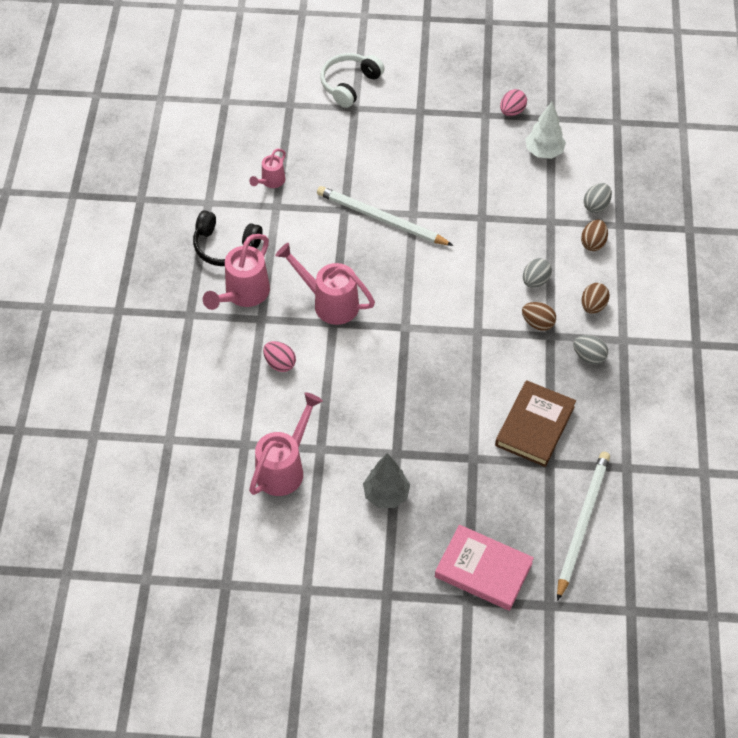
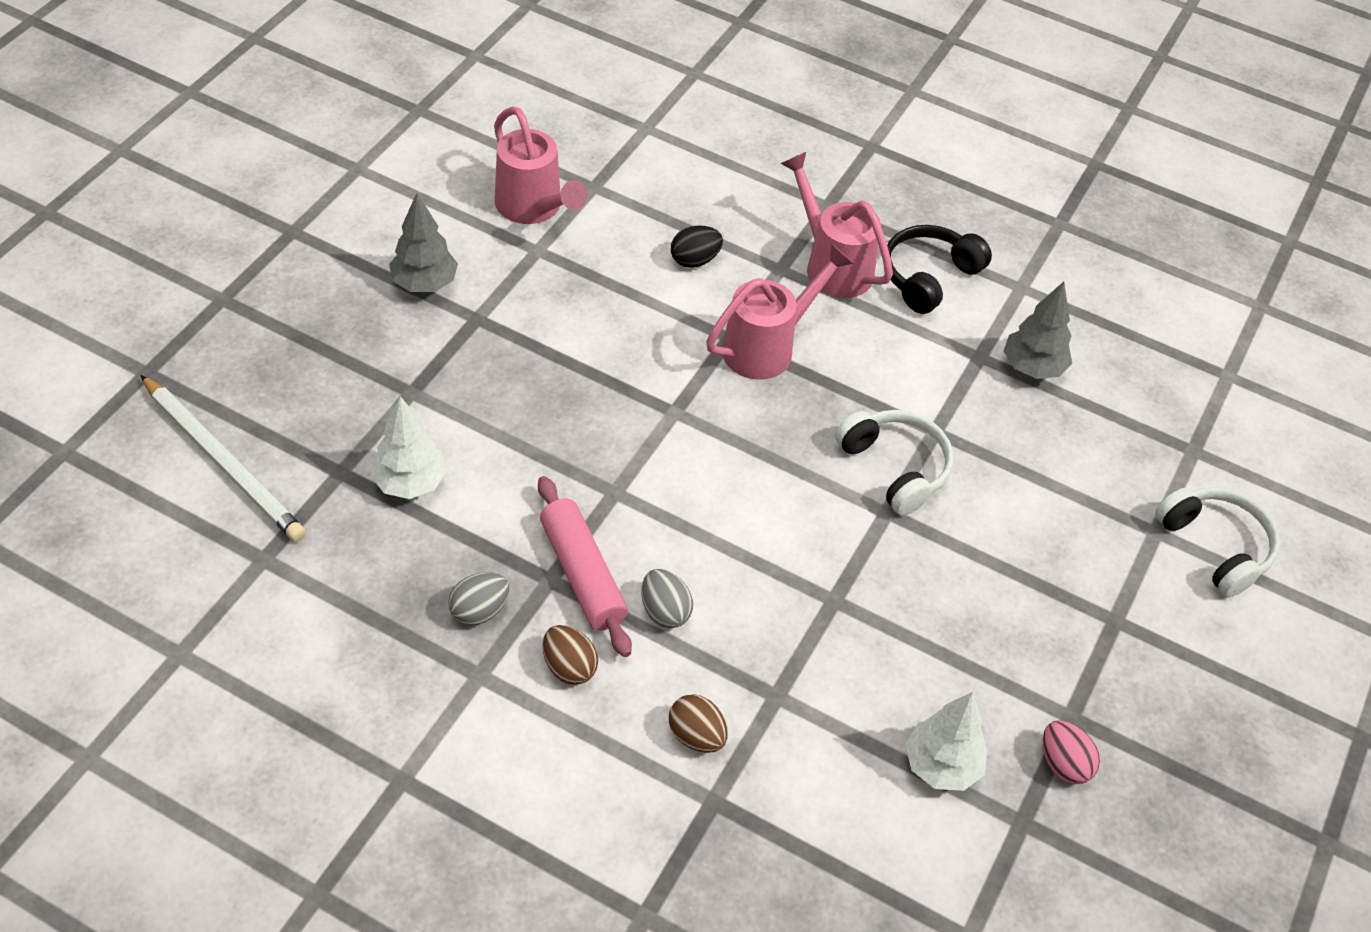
camera: 110 degrees right, 5 degrees down
pink watering can [249,149,286,188] -> grey tree [1004,282,1072,379]
pink egg [263,341,296,372] -> black egg [671,225,723,268]
white pencil [317,186,454,246] -> white headphones [835,410,953,516]
pink book [435,525,534,611] -> none
brown book [495,380,576,467] -> white tree [370,396,447,499]
brown egg [522,302,556,331] -> pink rolling pin [538,476,632,657]
grey egg [584,183,612,213] -> none

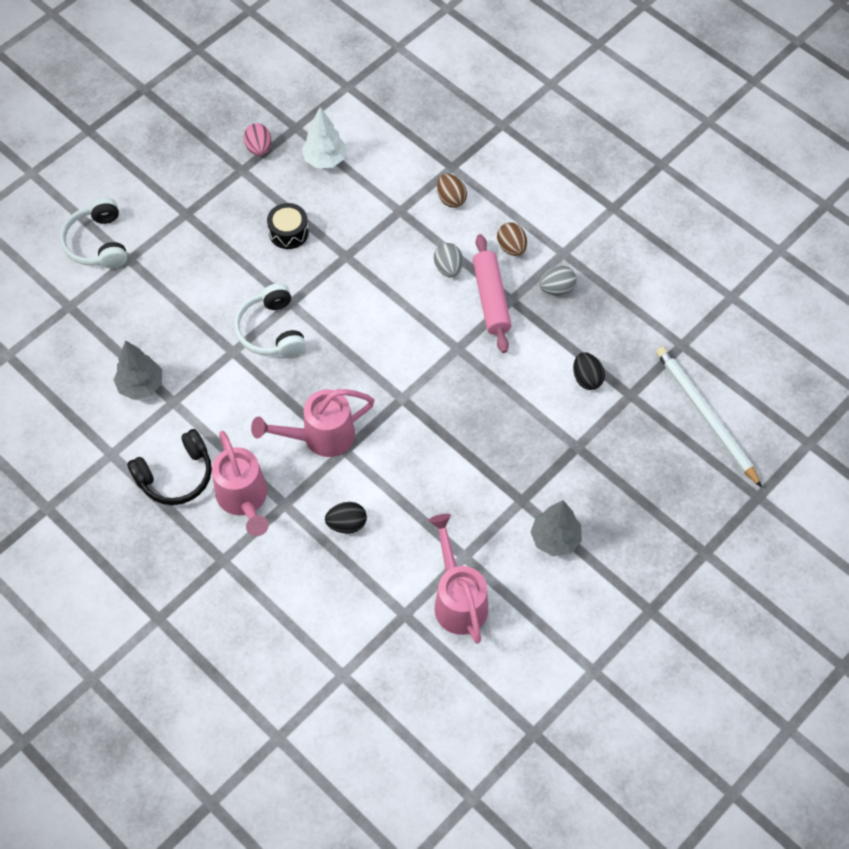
camera: 160 degrees left, 10 degrees up
white tree [370,396,447,499] -> black egg [573,352,605,390]
none -> black drum [267,203,309,249]

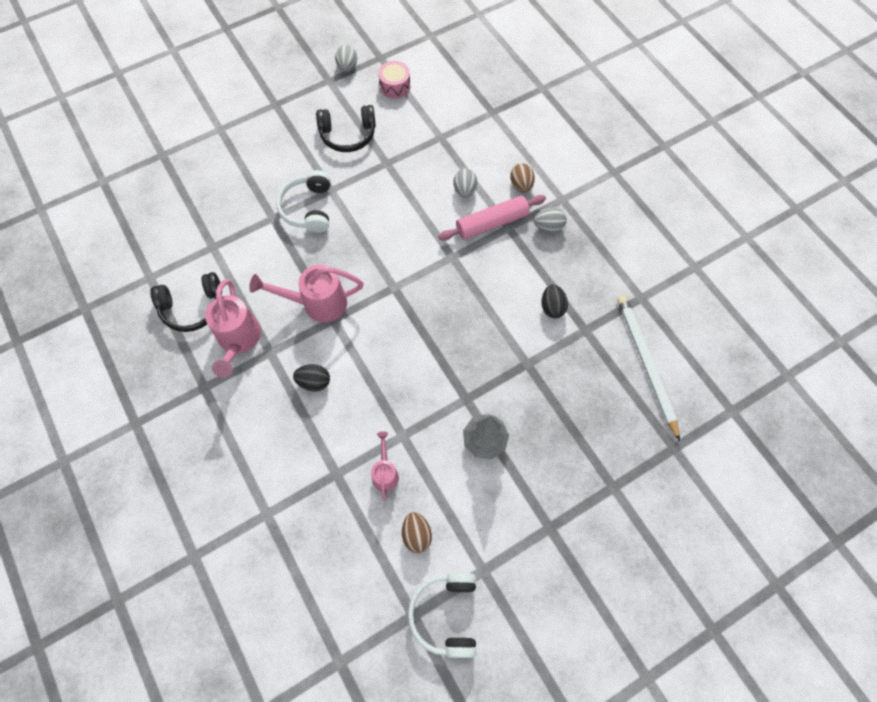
camera: 15 degrees right, 5 degrees up
white headphones [60,197,127,269] -> white headphones moved to [408,573,476,658]
grey tree [114,340,162,400] -> none
pink egg [244,123,271,156] -> grey egg [335,45,357,72]
black drum [267,203,309,249] -> black headphones [316,105,376,152]
white tree [302,107,347,168] -> pink drum [378,61,411,98]
pink watering can [429,514,488,644] -> pink watering can [371,431,399,500], size x0.56
brown egg [437,174,467,208] -> brown egg moved to [402,512,432,553]
pink rolling pin [473,234,512,353] -> pink rolling pin turned 60 degrees clockwise [438,195,546,241]

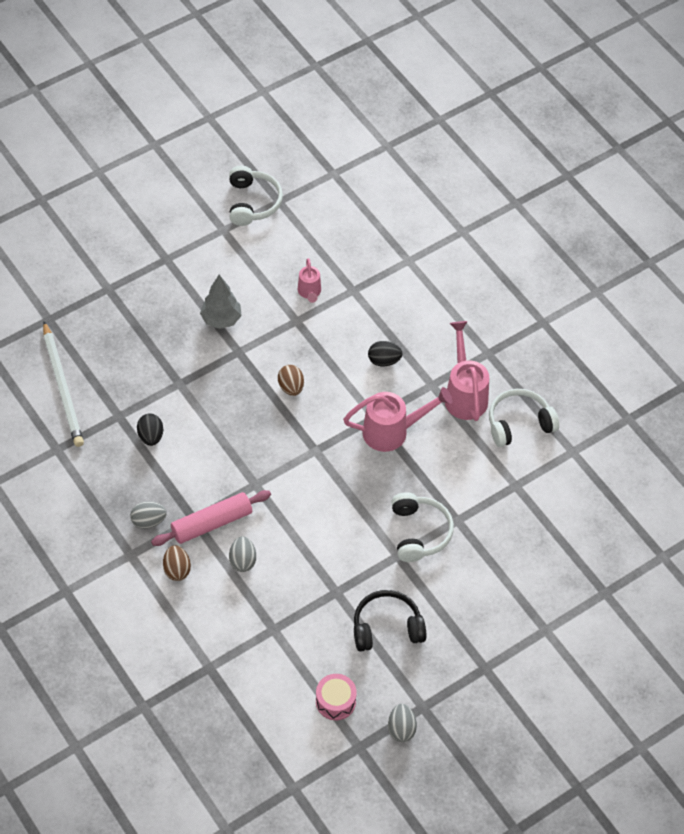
camera: 175 degrees right, 10 degrees down
black headphones [150,272,222,332] -> white headphones [489,389,559,447]
brown egg [402,512,432,553] -> brown egg moved to [278,365,304,396]

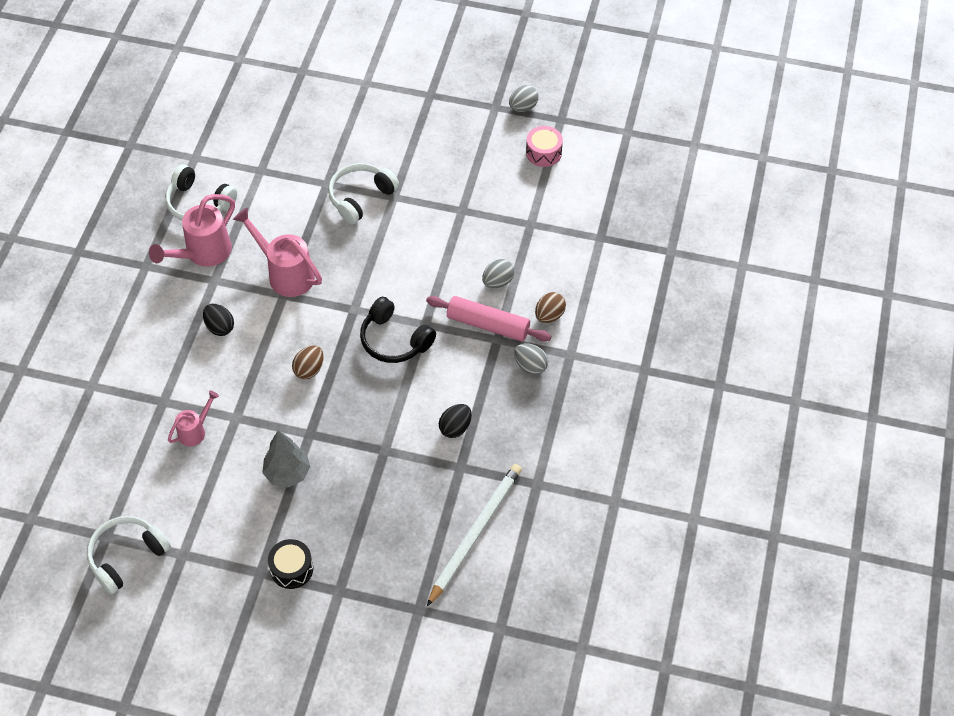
camera: 130 degrees left, 0 degrees up
black headphones [354,590,427,652] -> black headphones moved to [360,297,436,363]
none -> black drum [268,539,313,589]

